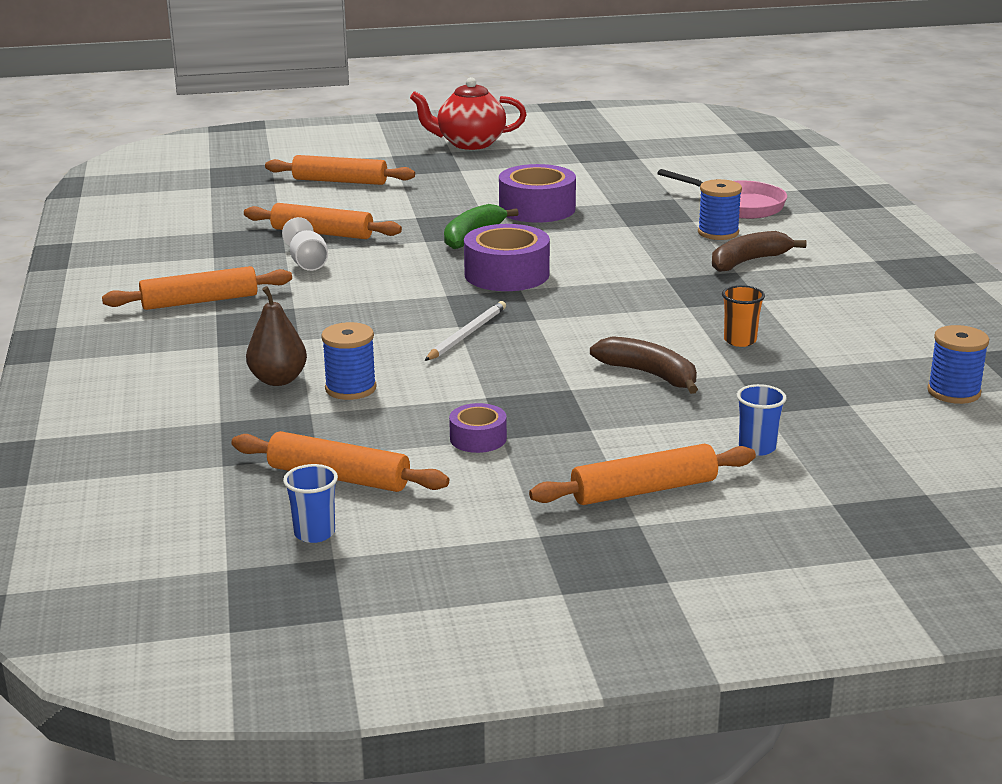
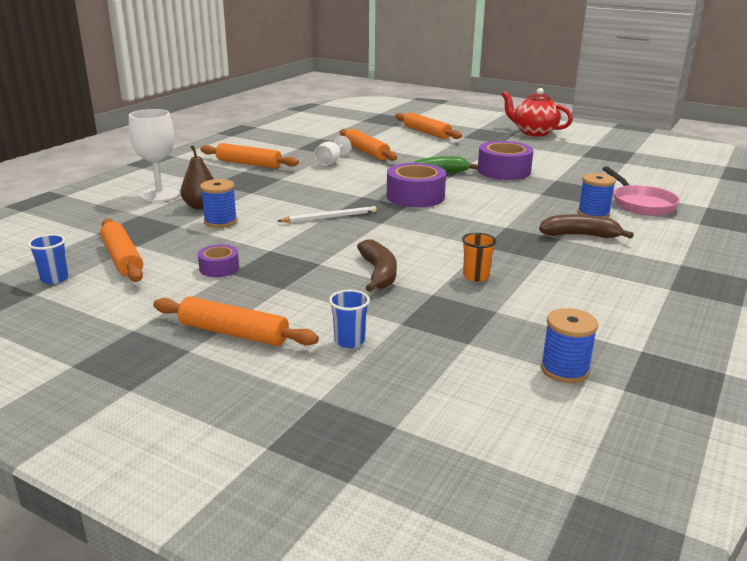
camera: 40 degrees right, 0 degrees up
none -> white goblet [129,109,179,202]

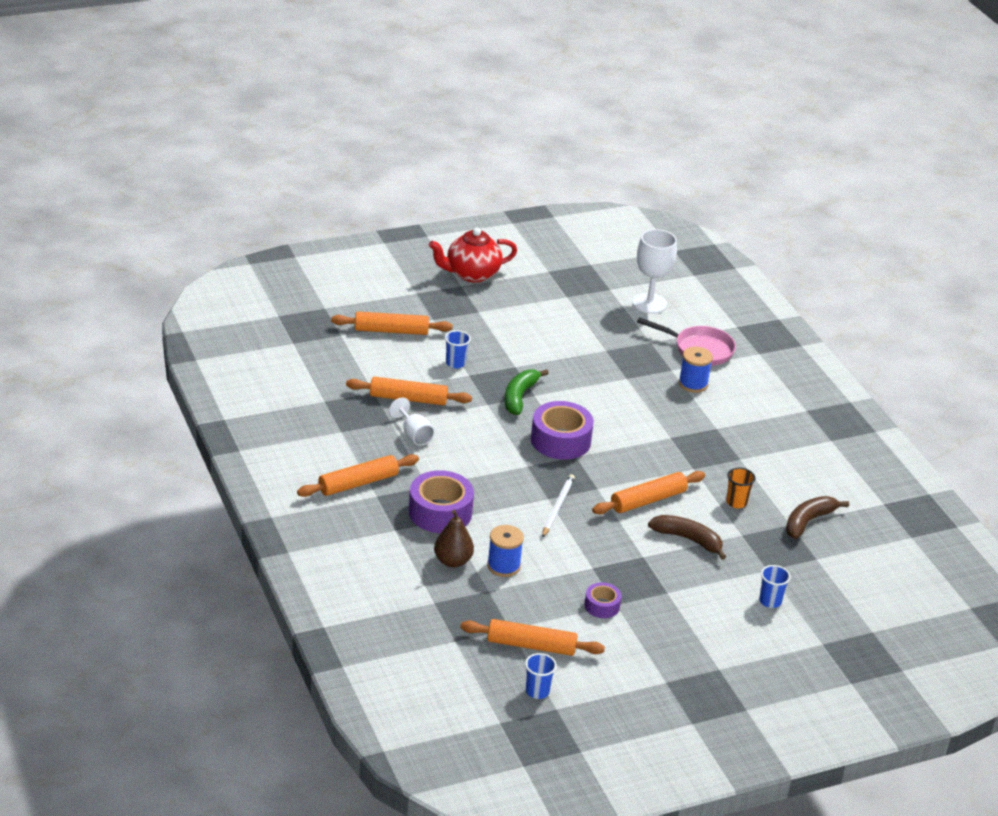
camera: 55 degrees left, 10 degrees up
white goblet [129,109,179,202] -> white goblet moved to [632,229,677,314]
orange rolling pin [153,297,319,346] -> orange rolling pin moved to [592,471,705,514]
purple tape [478,141,534,180] -> purple tape moved to [409,470,474,533]
brown banana [539,214,634,239] -> brown banana moved to [786,496,849,539]
blue spool [541,308,598,383] -> none
none -> blue cup [445,330,471,368]

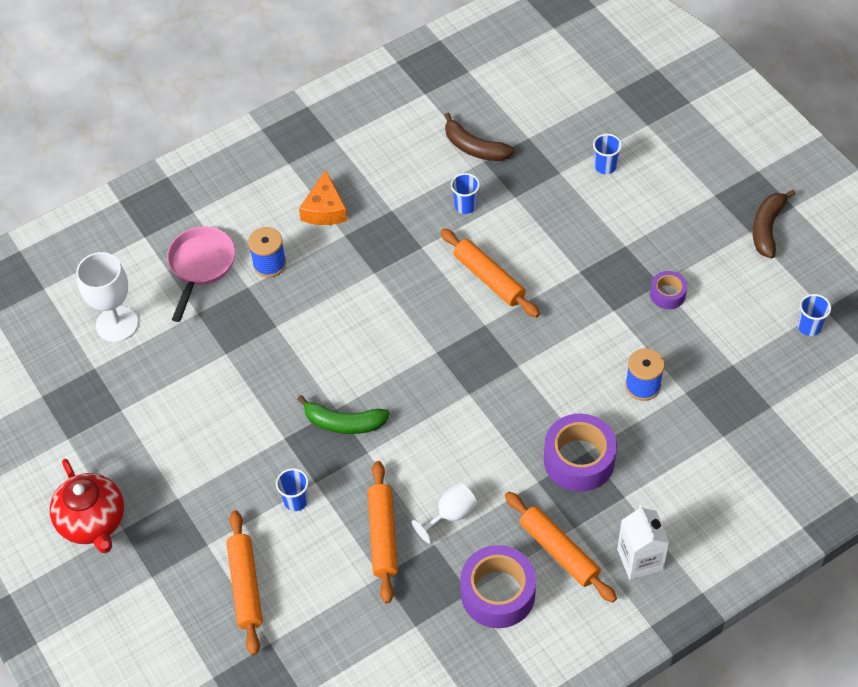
camera: 95 degrees left, 20 degrees up
brown pear [434,510,474,567] -> none
orange rolling pin [460,619,605,656] -> none
purple tape [531,401,594,460] -> purple tape moved to [460,545,536,628]
white pencil [542,474,575,538] -> none
brown banana [648,515,726,560] -> brown banana moved to [753,190,796,258]
orange cup [726,468,756,508] -> blue cup [451,173,480,214]
none -> orange cheese [299,170,348,225]
none -> white carton [617,505,670,580]

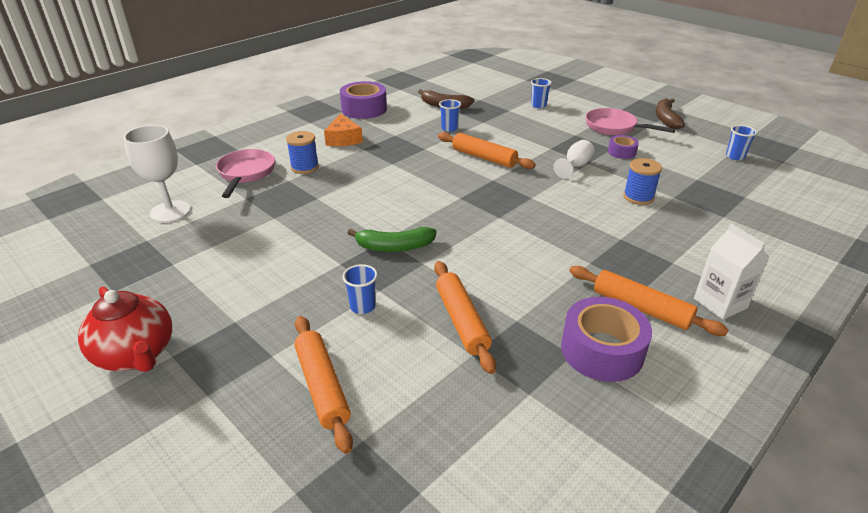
camera: 15 degrees left, 20 degrees down
white goblet [412,483,478,544] -> white goblet moved to [553,140,595,179]
purple tape [544,413,617,492] -> purple tape moved to [340,81,387,119]
none -> pink pan [586,108,676,135]

